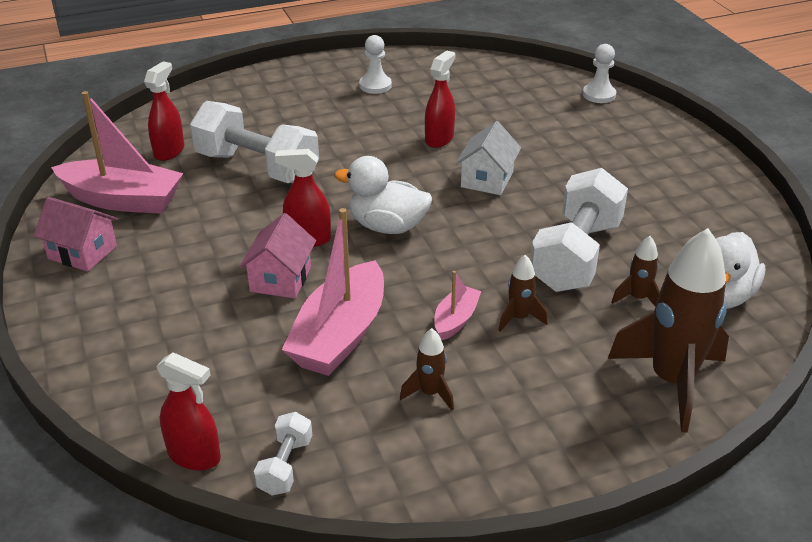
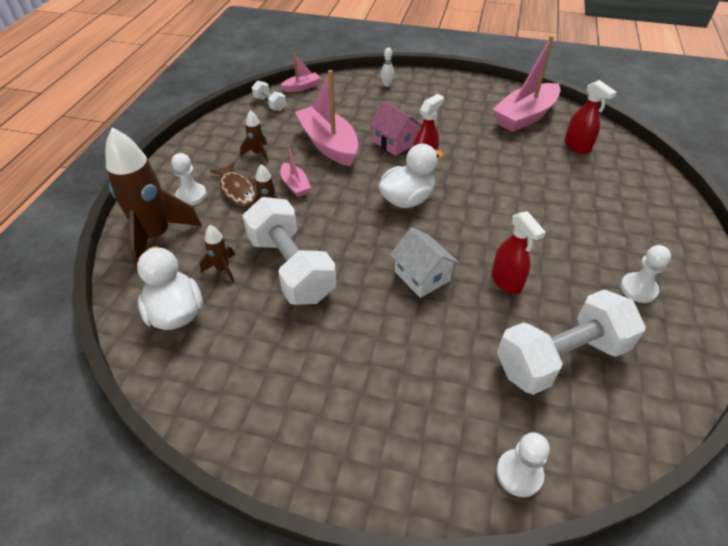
camera: 125 degrees right, 10 degrees up
pink house [34,197,118,272] -> none
red spray bottle [156,352,221,470] -> pink boat [281,53,321,92]
white dumbbell [190,101,319,183] -> white dumbbell moved to [497,289,646,395]
none -> white pawn [171,153,207,206]
none -> brown fish [210,162,256,207]
none -> white bowling pin [381,48,394,87]

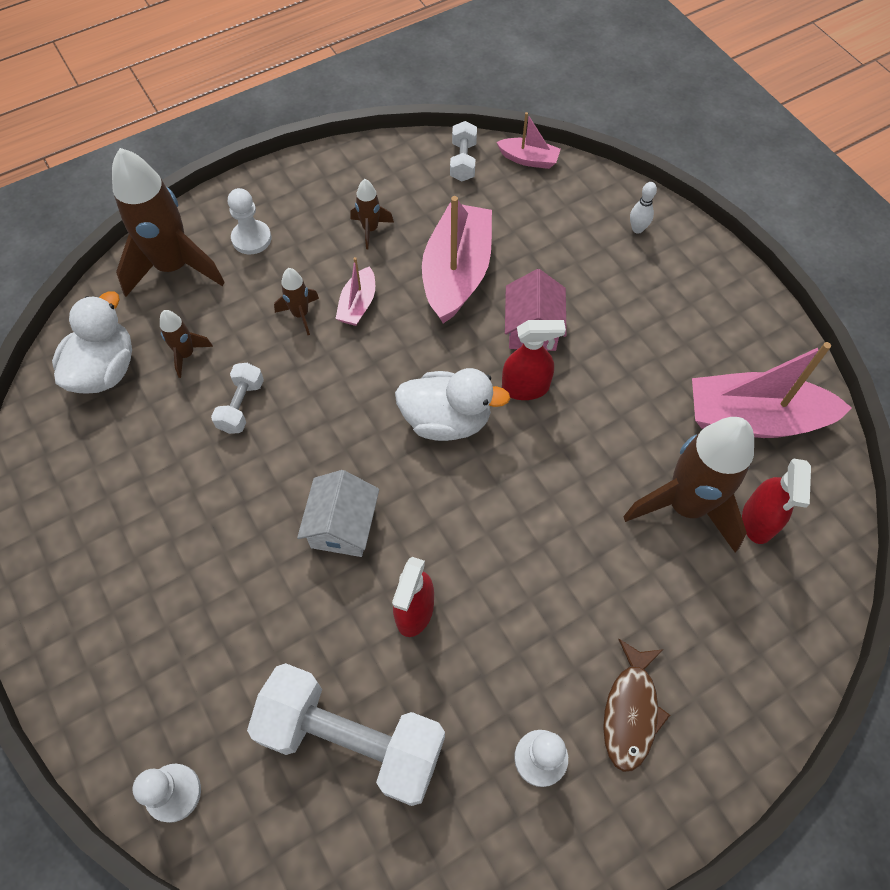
camera: 45 degrees right, 15 degrees up
brown fish [210,162,256,207] -> brown fish moved to [603,639,670,772]
white dumbbell [243,197,336,305] -> white dumbbell [211,363,264,434], size x0.46
none -> brown rocket [623,417,754,553]

